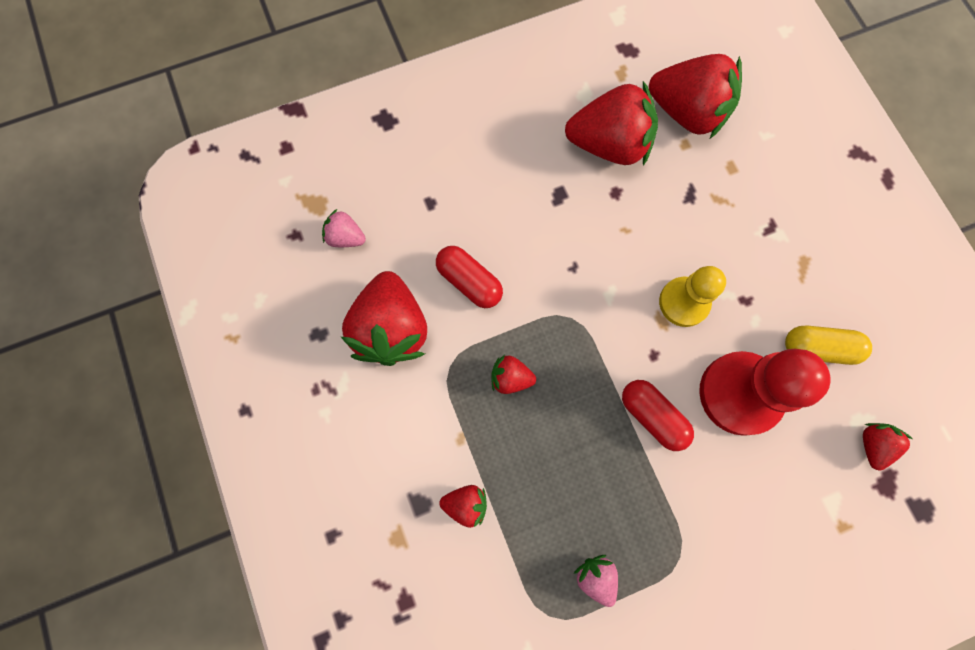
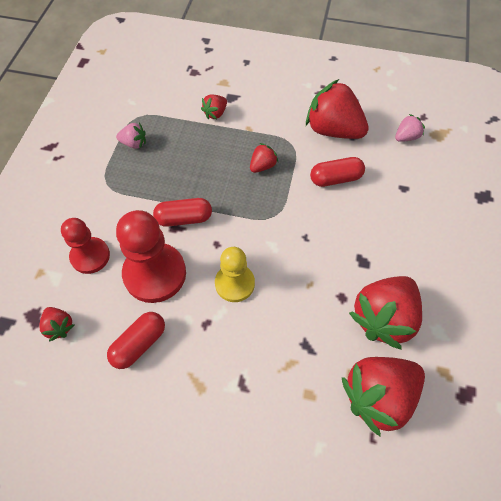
camera: 125 degrees right, 15 degrees down
yellow capsule [785,326,872,365] -> red capsule [107,312,165,369]
none -> red pawn [61,218,110,274]

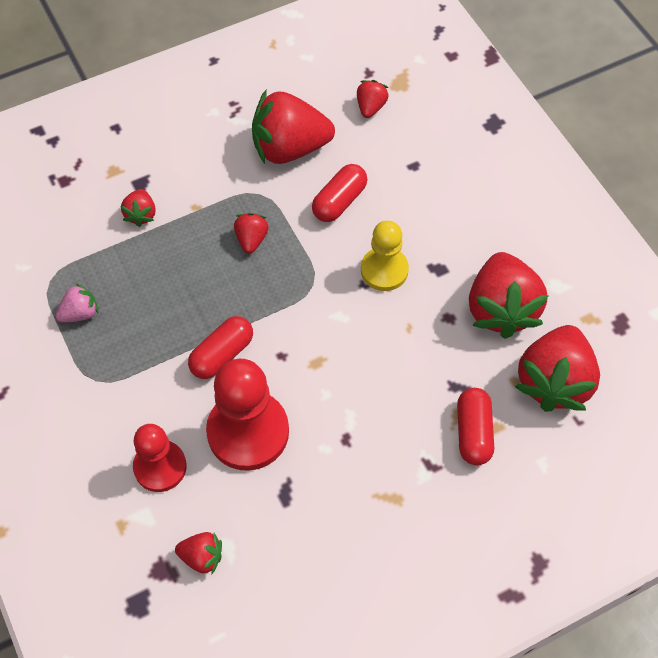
camera: 40 degrees left, 0 degrees up
red capsule [107,312,165,369] -> red capsule moved to [457,388,494,465]
yellow pawn [215,247,255,302] -> yellow pawn moved to [361,221,409,291]
pink strawberry [395,114,425,142] -> red strawberry [357,80,389,118]

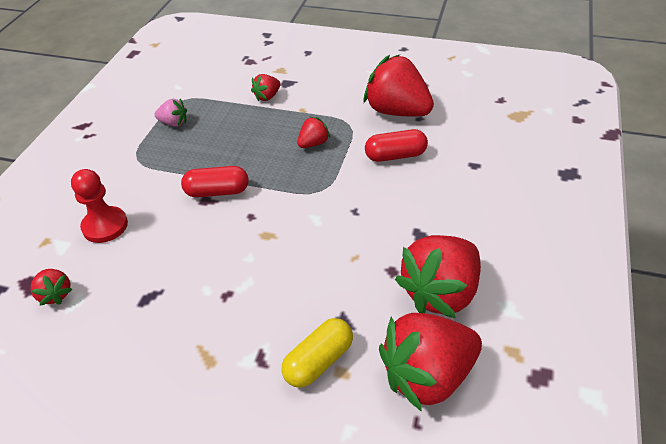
camera: 45 degrees right, 15 degrees down
red pawn [206,359,289,471] -> none
red strawberry [357,80,389,118] -> none
yellow pawn [361,221,409,291] -> none
red capsule [457,388,494,465] -> yellow capsule [282,318,353,388]

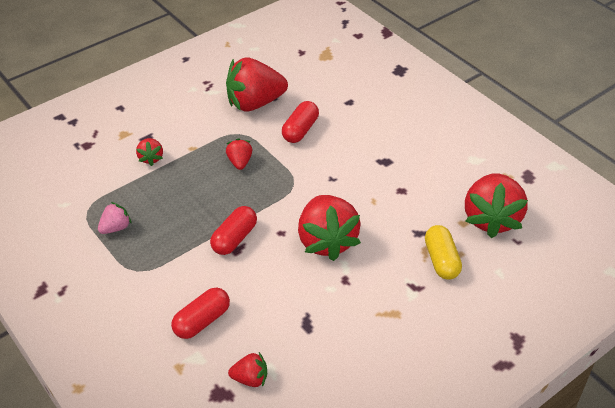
camera: 55 degrees left, 0 degrees up
red pawn [71,169,128,243] -> red capsule [171,288,230,339]
red strawberry [395,235,481,319] -> red strawberry moved to [298,195,361,261]

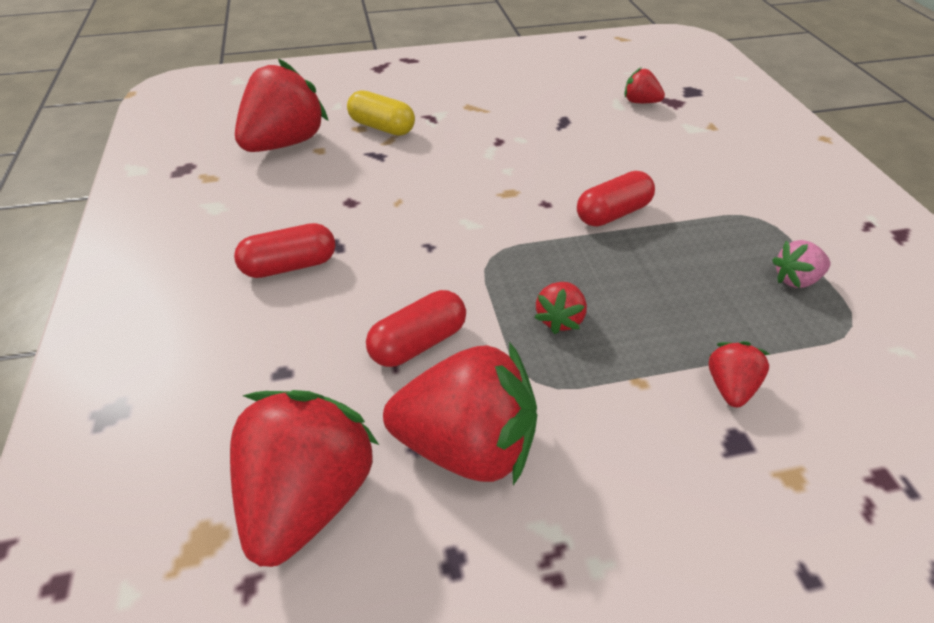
camera: 155 degrees left, 0 degrees up
red capsule [171,288,230,339] -> red capsule moved to [234,223,335,278]
red strawberry [298,195,361,261] -> red strawberry moved to [230,390,379,567]
yellow capsule [425,225,462,280] -> yellow capsule turned 75 degrees counterclockwise [347,90,415,136]

